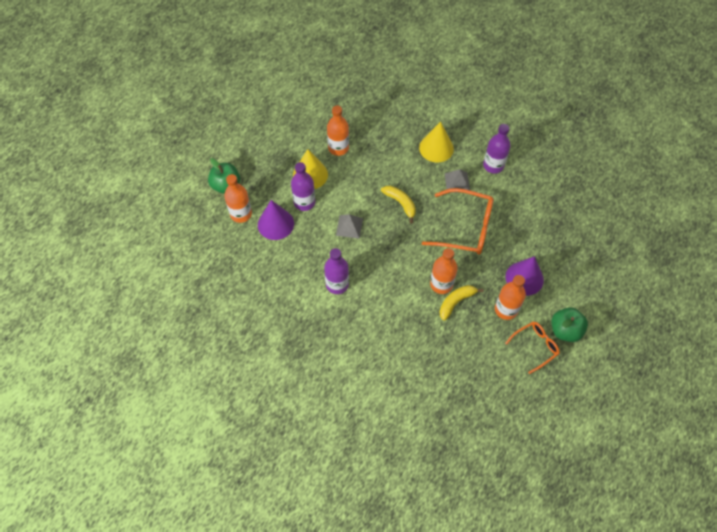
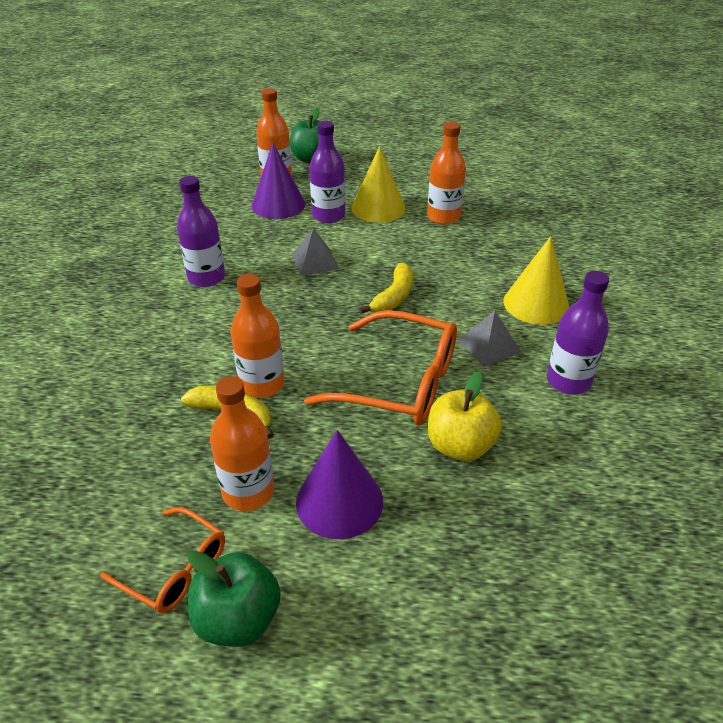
camera: 65 degrees right, 20 degrees down
orange glasses [422,188,493,255] -> orange glasses turned 60 degrees counterclockwise [304,310,457,426]
none -> yellow apple [428,371,502,461]

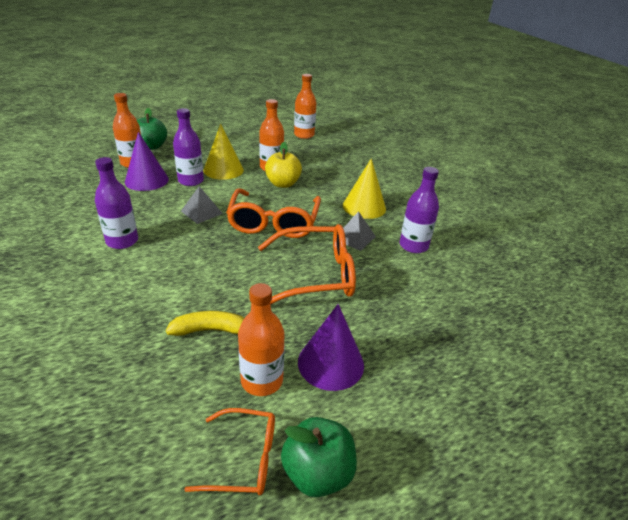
camera: 30 degrees left, 5 degrees down
orange bottle [231,274,284,398] -> orange bottle moved to [294,74,316,139]
yellow banana [359,262,413,314] -> orange glasses [226,188,321,238]
yellow apple [428,371,502,461] -> yellow apple moved to [265,142,302,188]

